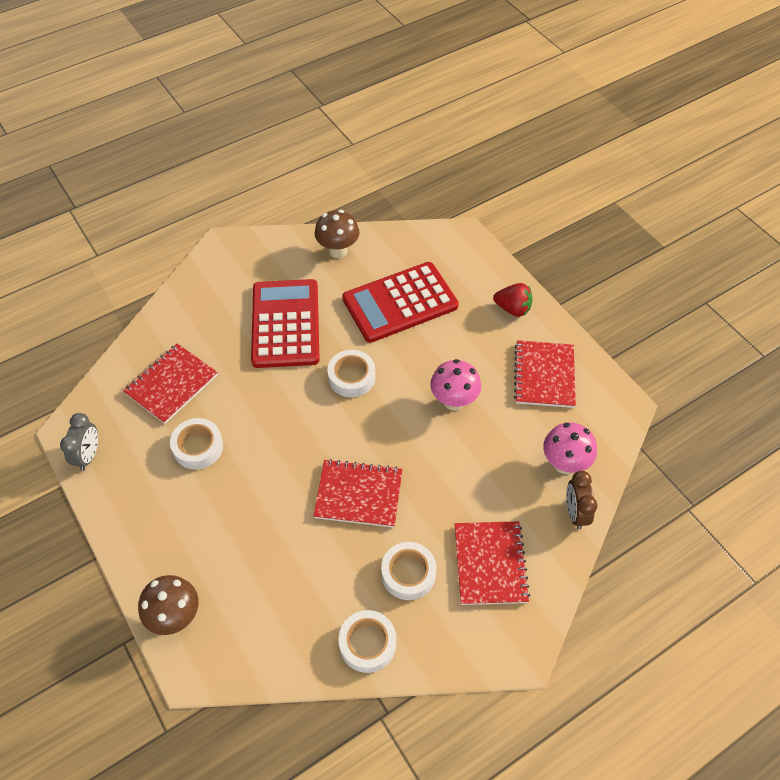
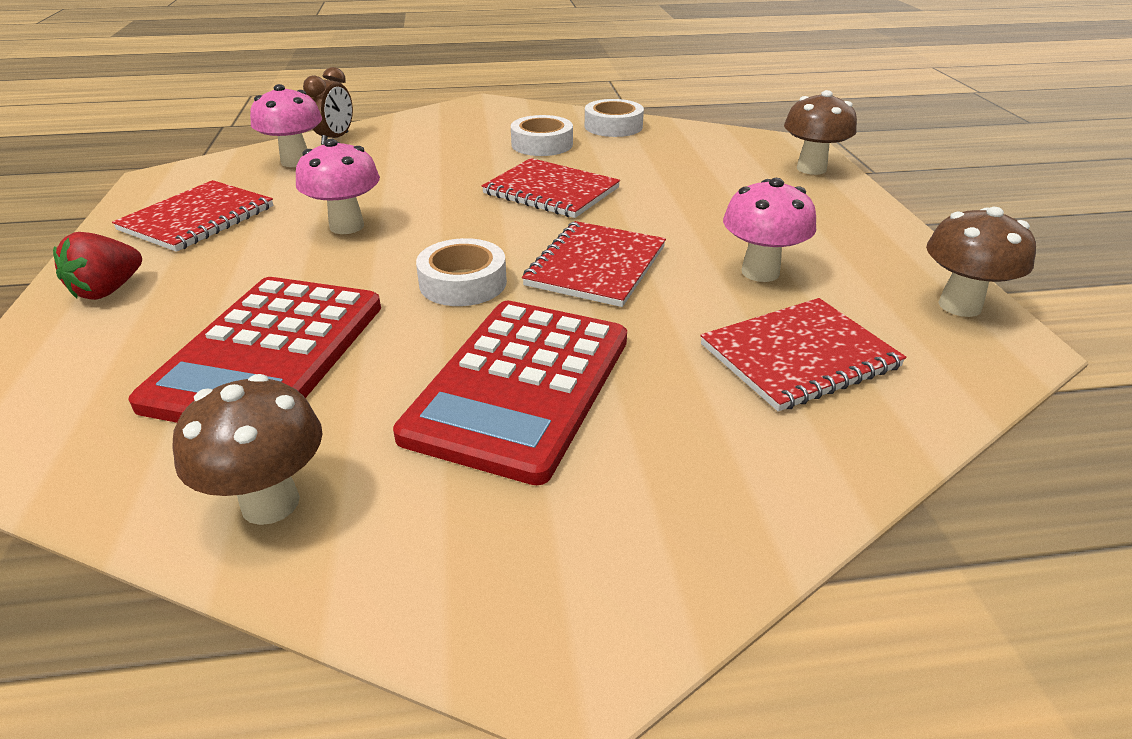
camera: 155 degrees left, 20 degrees down
grey clock [60,413,98,471] -> brown mushroom [926,207,1036,317]
white tape [170,418,223,470] -> pink mushroom [723,178,816,282]
red calculator [342,262,459,343] -> red calculator turned 105 degrees clockwise [128,277,381,423]
red notebook [455,521,530,605] -> red notebook moved to [522,221,666,307]
red strawberry [493,283,532,317] -> red strawberry turned 105 degrees counterclockwise [53,232,142,300]

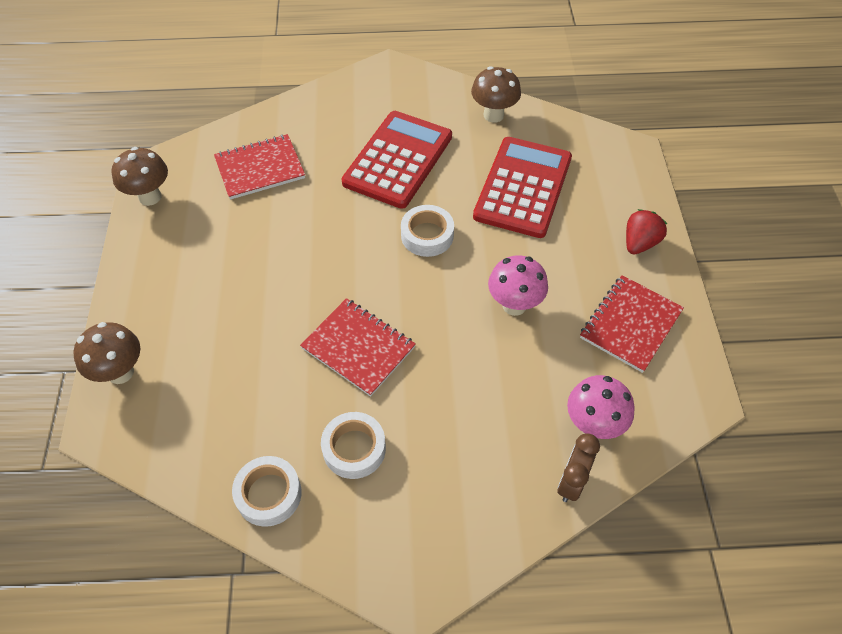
camera: 175 degrees left, 20 degrees up
red notebook [522,221,666,307] -> none
pink mushroom [723,178,816,282] -> none

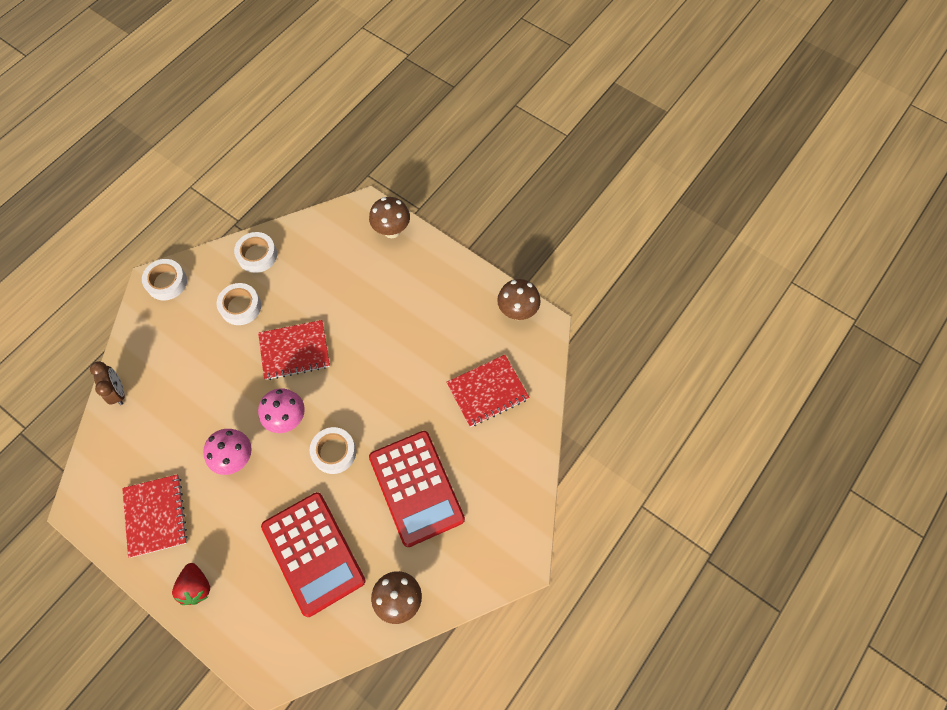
camera: 130 degrees right, 10 degrees up
red notebook [214,134,305,200] -> red notebook turned 45 degrees clockwise [446,355,529,427]
pink mushroom [567,375,635,439] -> pink mushroom moved to [258,388,305,433]
none -> white tape [142,259,187,300]

